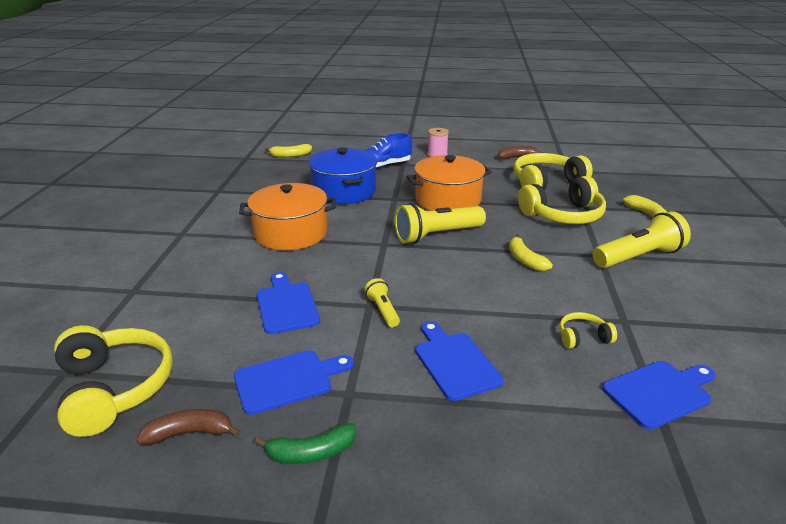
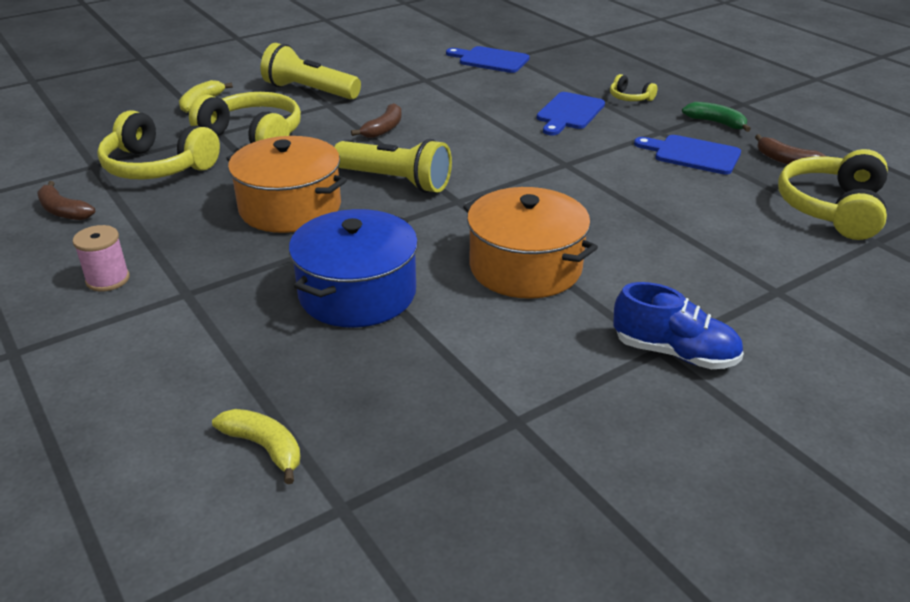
camera: 130 degrees left, 5 degrees up
blue cutting board [257,272,320,334] -> none
yellow flashlight [364,278,400,327] -> none
blue shoe [365,133,412,169] -> blue shoe moved to [613,282,744,369]
yellow banana [509,234,553,271] -> brown banana [351,103,401,138]
yellow headphones [559,312,617,349] -> yellow headphones moved to [610,74,658,101]

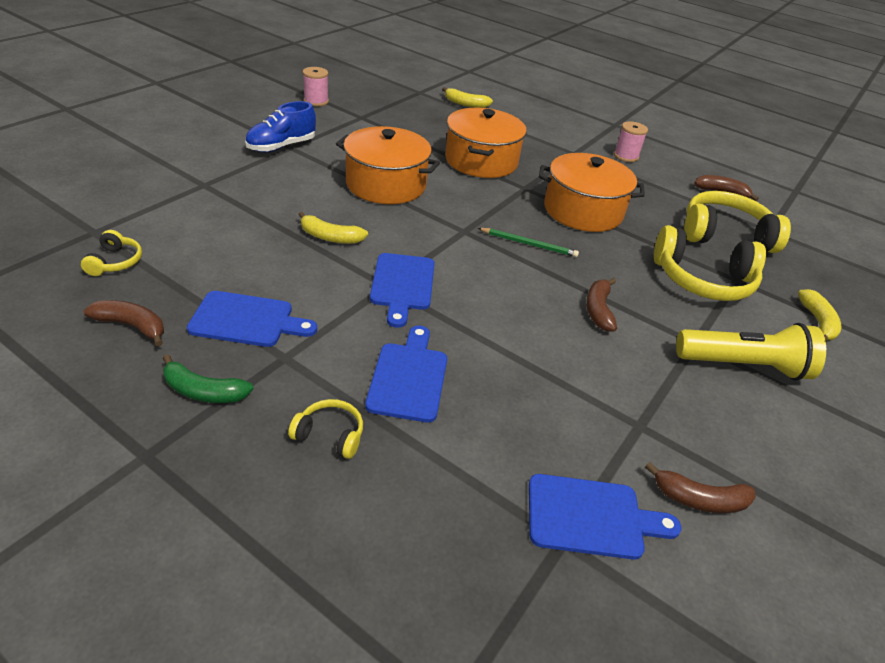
camera: 155 degrees right, 5 degrees up
blue pot [289,209,418,328] -> orange pot [445,108,526,178]
yellow flashlight [334,139,452,193] -> green pencil [478,228,579,257]
blue shoe [613,282,744,369] -> blue shoe turned 45 degrees counterclockwise [245,101,316,152]
yellow headphones [778,149,888,240] -> yellow headphones [81,230,142,276], size x0.47
none -> yellow banana [298,212,368,244]
none -> pink spool [303,67,329,106]
none -> blue cutting board [370,253,435,328]
none -> brown banana [645,462,756,513]

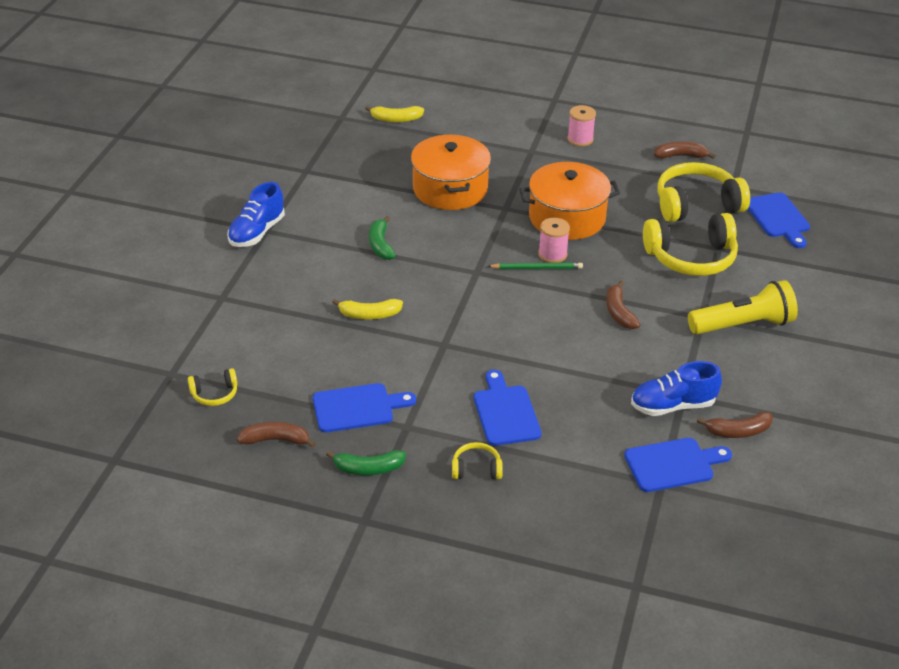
camera: 15 degrees left, 0 degrees up
yellow headphones [81,230,142,276] -> yellow headphones turned 90 degrees clockwise [188,368,237,406]
pink spool [303,67,329,106] -> pink spool moved to [538,218,570,263]
orange pot [336,126,440,204] -> green banana [369,216,396,260]
blue cutting board [370,253,435,328] -> blue cutting board moved to [748,193,810,248]
yellow banana [798,289,842,341] -> none
none -> blue shoe [631,361,722,416]

